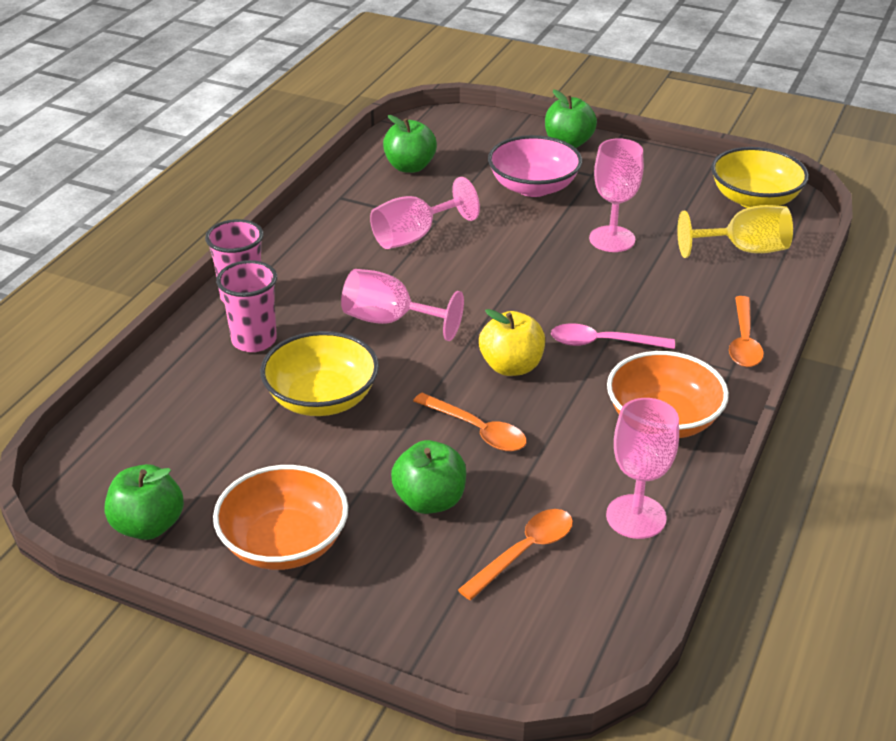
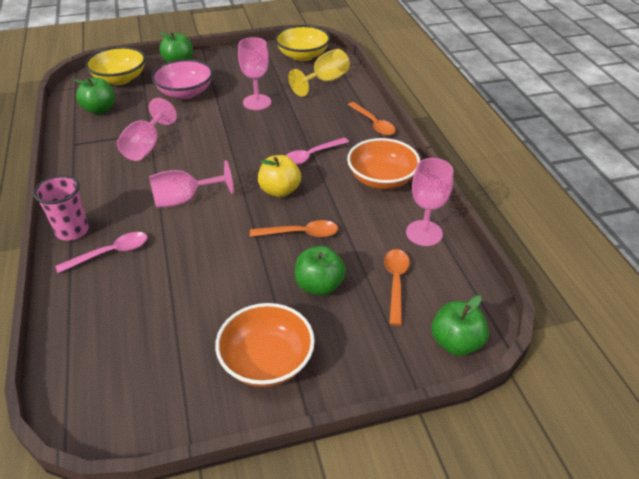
camera: 40 degrees left, 5 degrees up
green apple [105,464,184,540] -> green apple moved to [431,295,489,356]
pink cup [216,260,277,352] -> pink spoon [55,232,147,273]
yellow bowl [260,331,379,416] -> yellow bowl moved to [85,47,146,85]

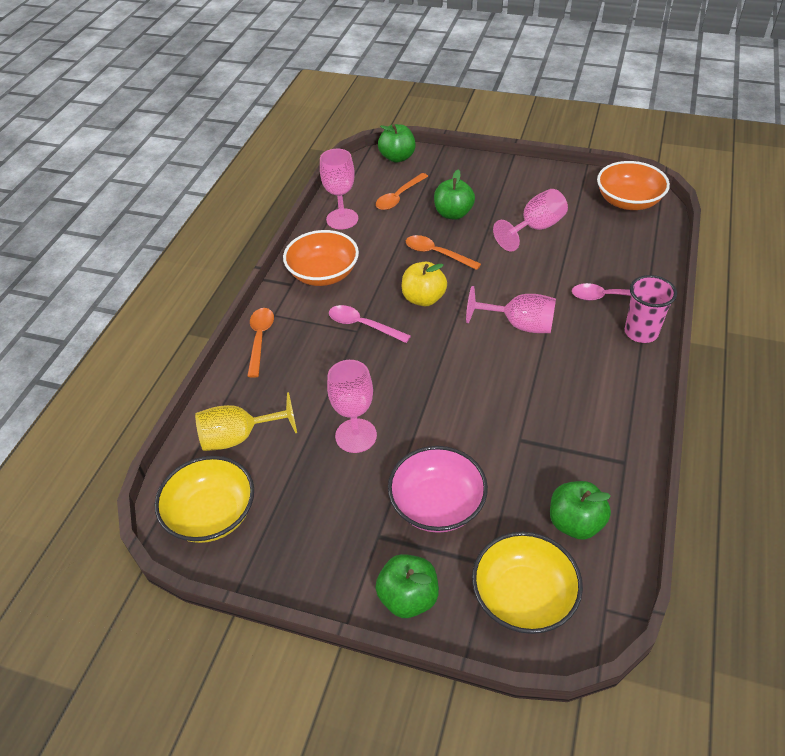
camera: 145 degrees left, 5 degrees up
pink goblet [117,98,177,161] -> pink goblet moved to [493,189,568,252]
orange bowl [215,303,315,387] -> orange bowl moved to [597,161,670,210]
pink spoon [285,137,349,165] -> pink spoon turned 150 degrees counterclockwise [329,305,411,343]

